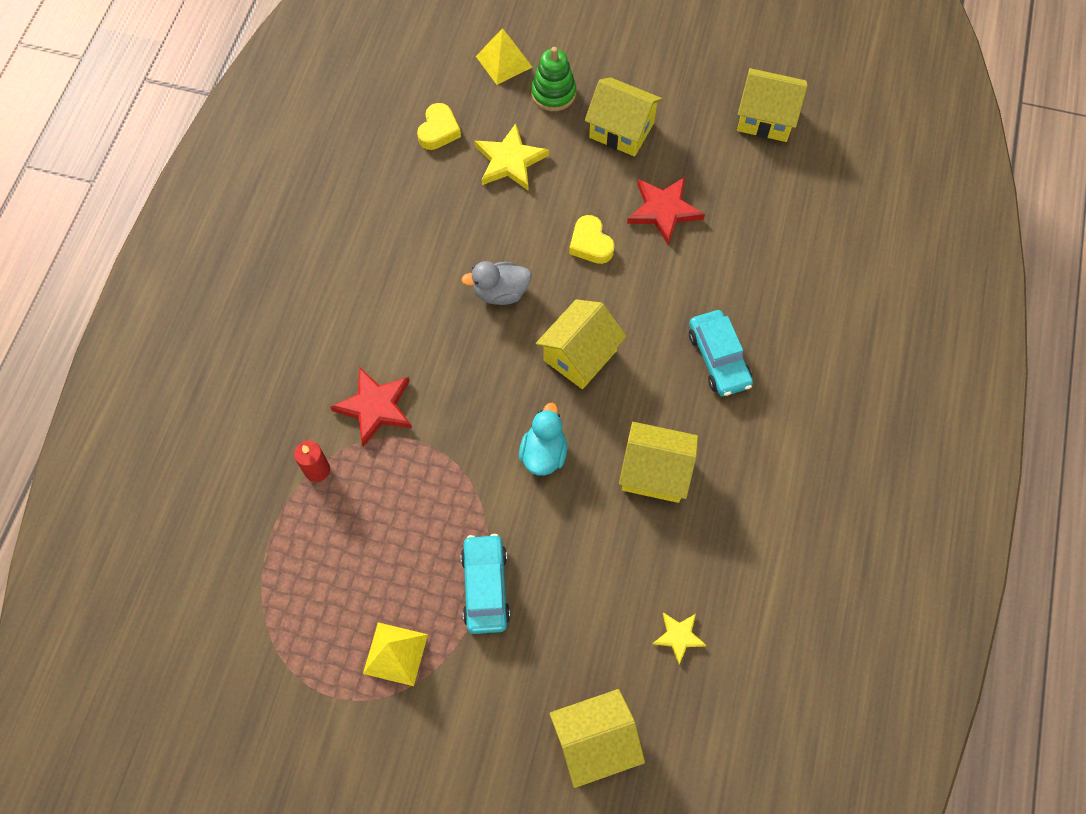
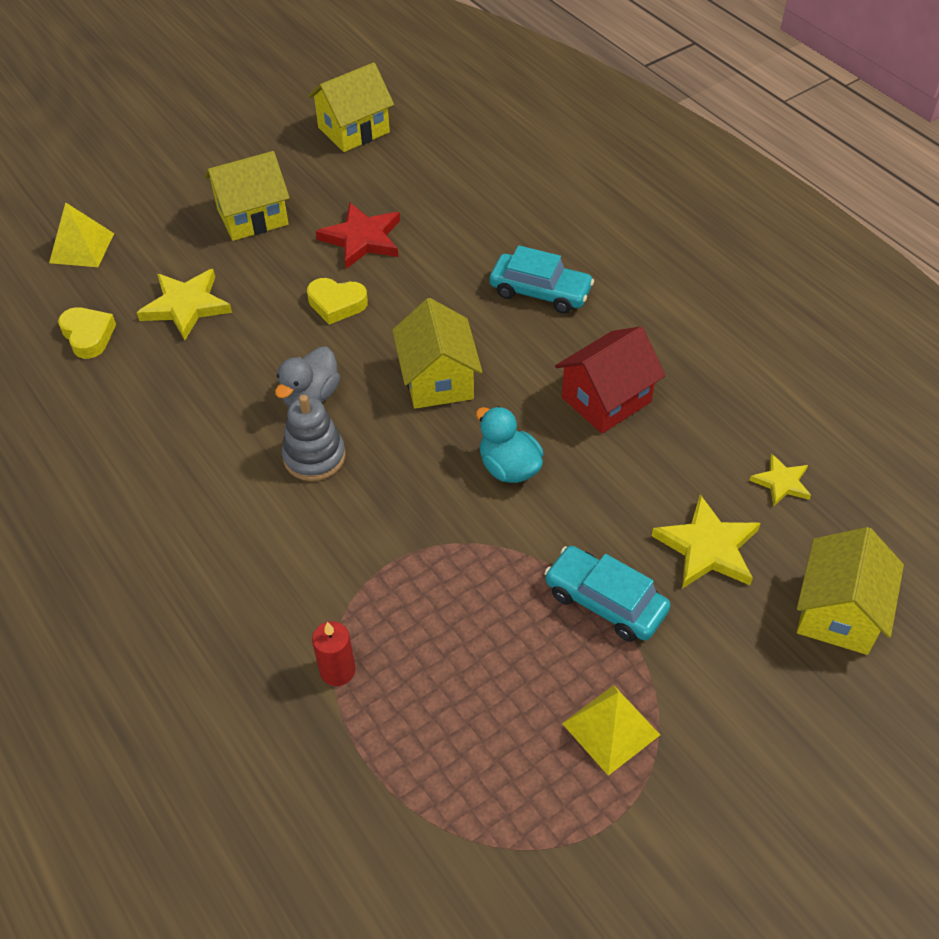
camera: 50 degrees left, 15 degrees down
red star [330,367,412,447] -> none
green stacking toy [531,47,576,111] -> none
yellow house [619,422,698,503] -> red house [555,326,666,434]
none -> grey stacking toy [282,395,346,481]
none -> yellow star [652,494,761,589]

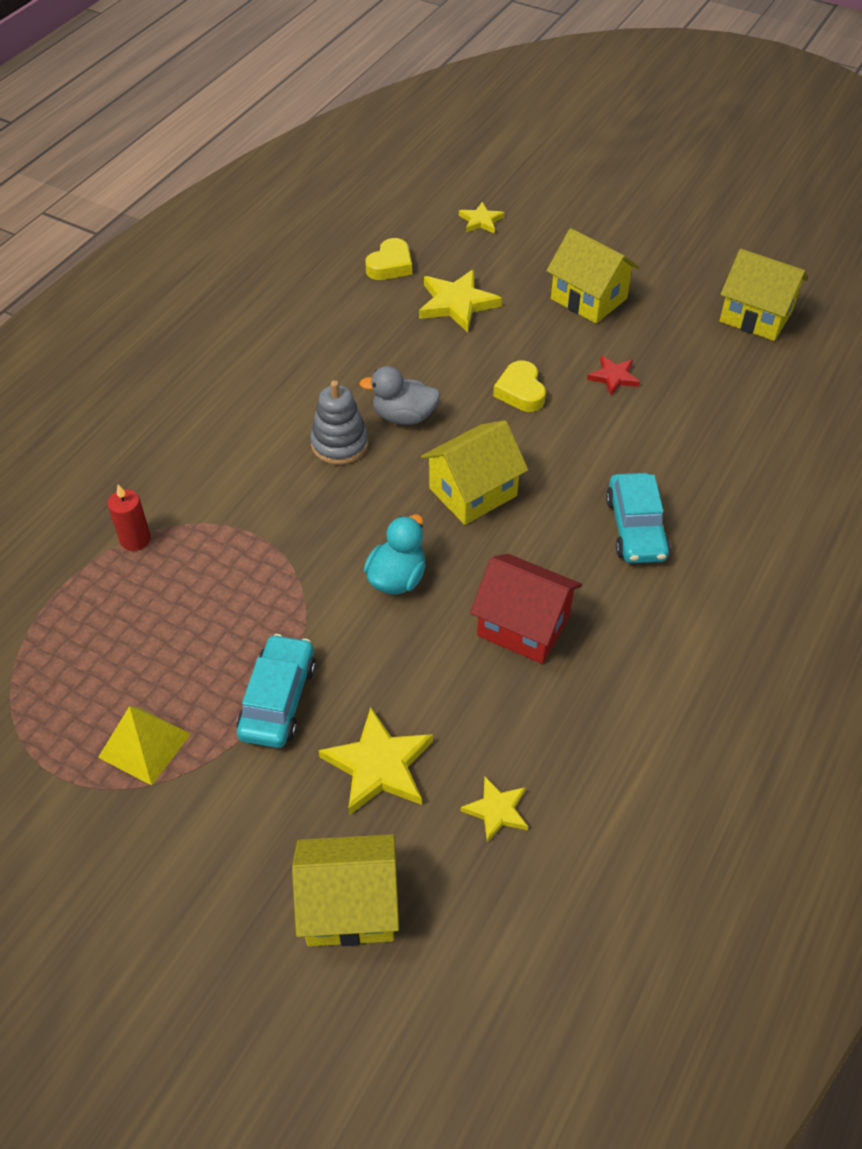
camera: 65 degrees right, 0 degrees up
yellow pyramid [49,202,114,267] -> yellow star [459,202,505,234]
red star [316,203,400,269] -> red star [587,356,640,396], size x0.59

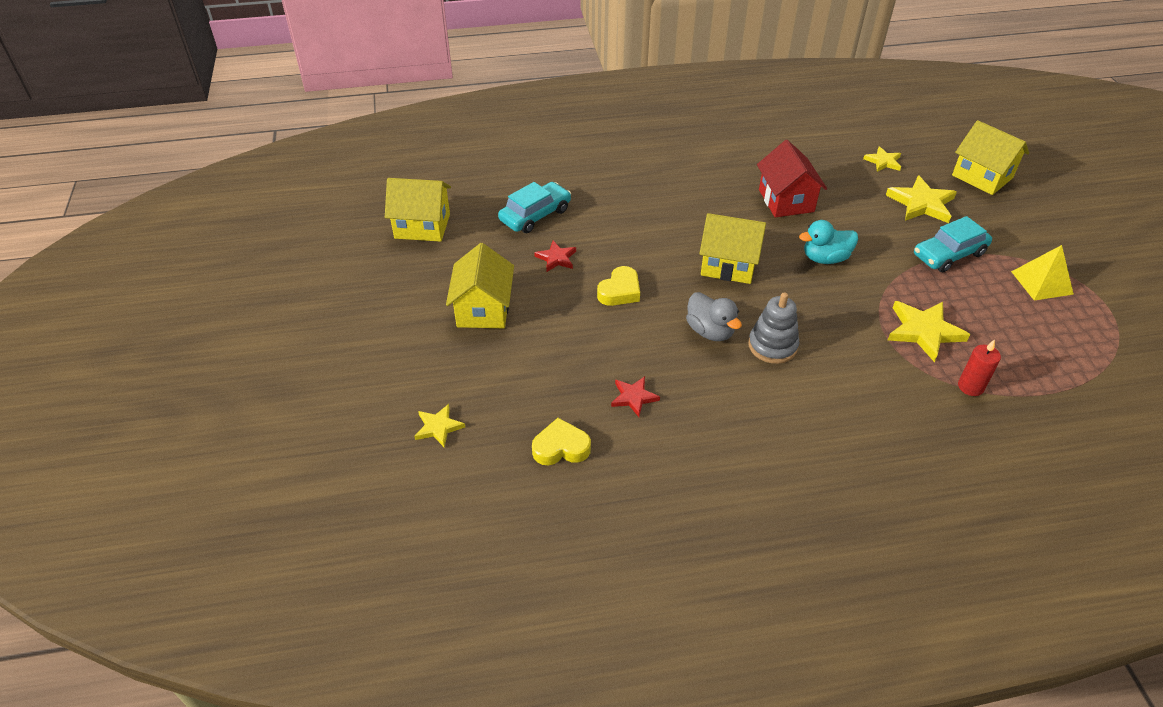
camera: 130 degrees left, 5 degrees down
yellow star [419,269,502,332] -> yellow star moved to [888,301,970,362]
turquoise car [606,473,670,563] -> turquoise car moved to [498,182,571,233]
yellow house [720,249,808,341] -> yellow house turned 75 degrees counterclockwise [385,178,451,242]
none -> red star [611,376,660,417]

